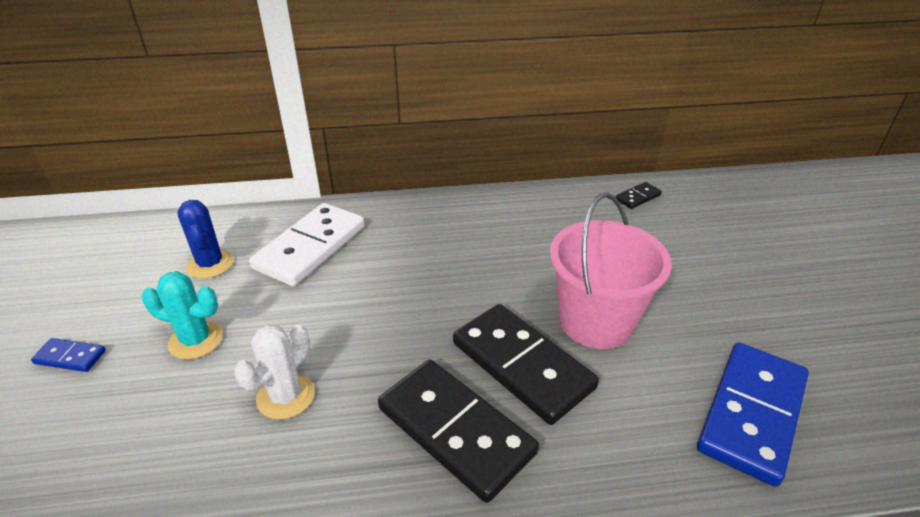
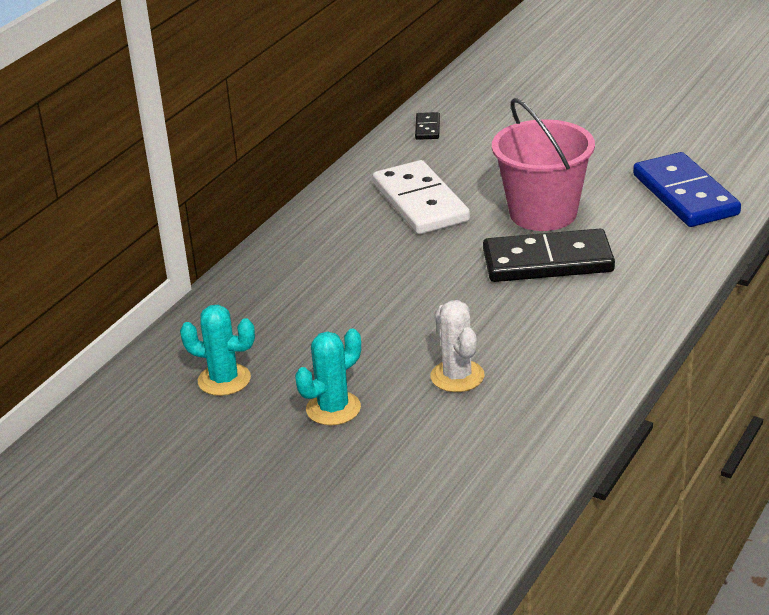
camera: 50 degrees left, 5 degrees down
blue domino [31,338,106,372] -> none
blue cactus [177,200,234,279] -> turquoise cactus [180,305,255,396]
white domino [249,203,365,286] -> white domino moved to [373,160,470,234]
black domino [378,360,539,503] -> none

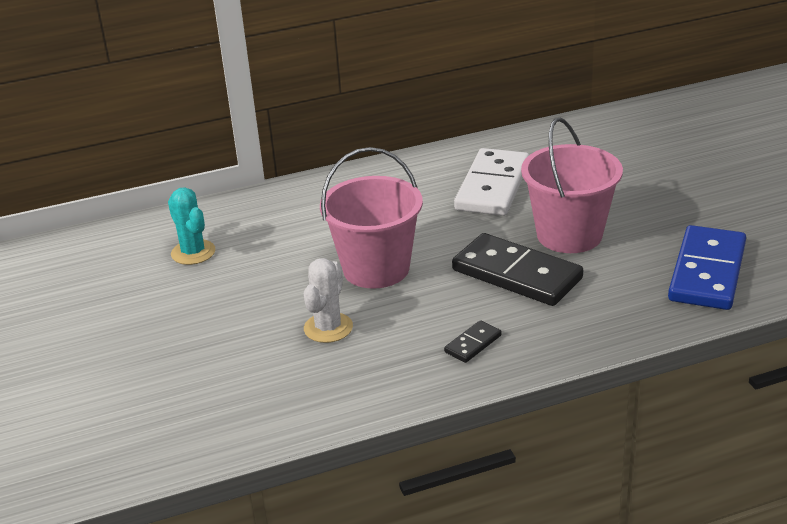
camera: 40 degrees right, 0 degrees up
turquoise cactus [295,329,361,425] -> none
black domino [415,112,440,140] -> black domino moved to [444,320,502,363]
none -> pink bucket [320,147,423,289]

